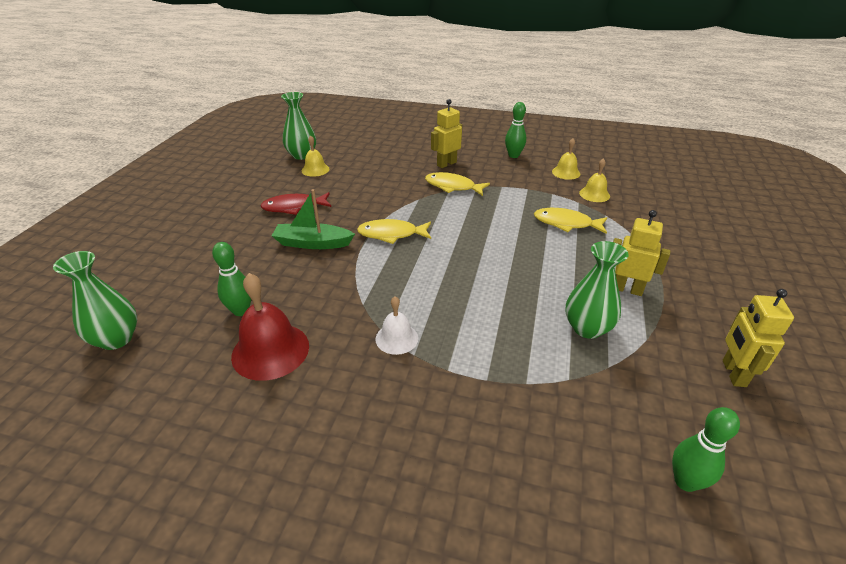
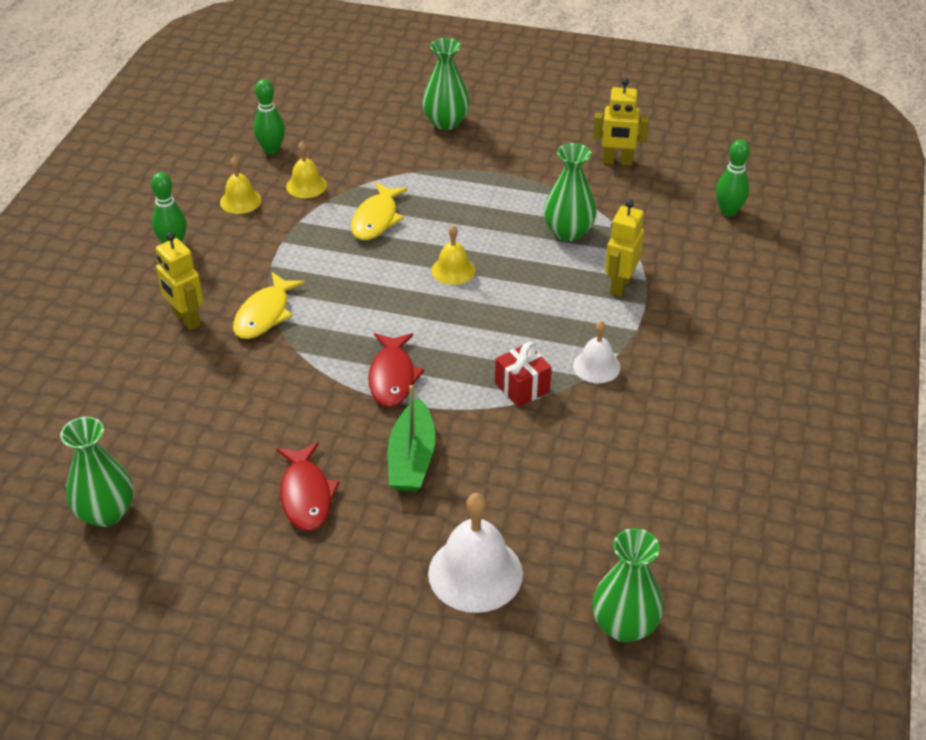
camera: 90 degrees left, 5 degrees up
green bowling pin [212,242,251,316] -> green bowling pin moved to [254,79,285,154]
red bell [231,273,309,381] -> none
yellow bell [302,135,330,177] -> yellow bell moved to [432,225,475,285]
yellow fish [357,219,431,244] -> red fish [368,333,425,407]
yellow robot [613,210,670,296] -> yellow robot moved to [605,200,644,297]
none -> green vase [422,38,470,130]
none -> white bell [428,493,523,613]
none -> red gift [495,342,552,407]

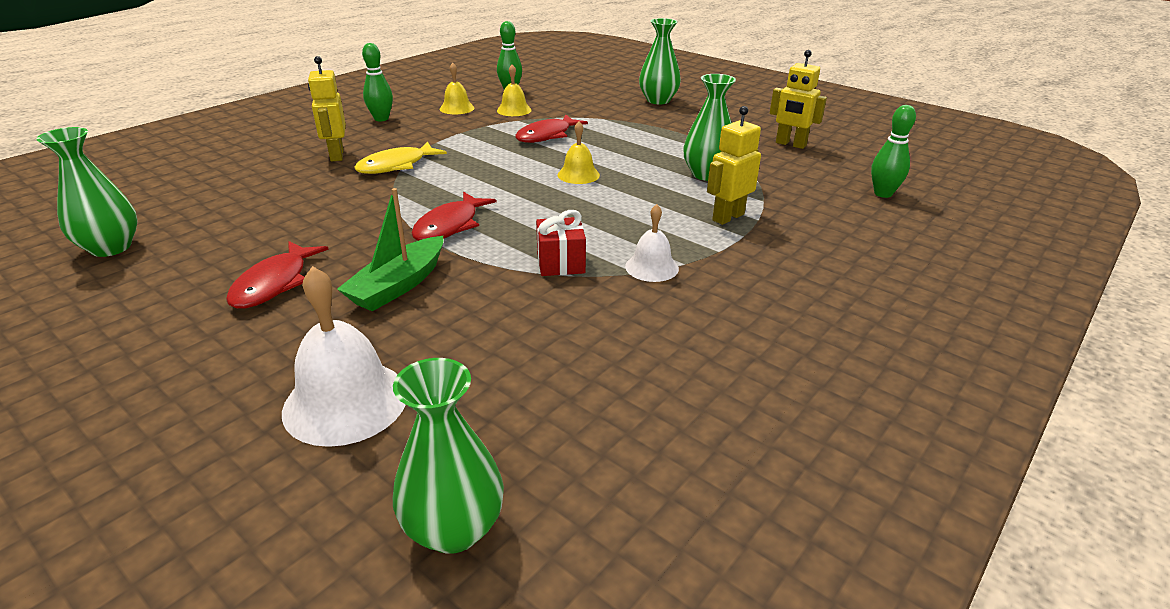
camera: 25 degrees right, 10 degrees down
yellow fish [351,182,408,240] -> red fish [515,114,588,143]

